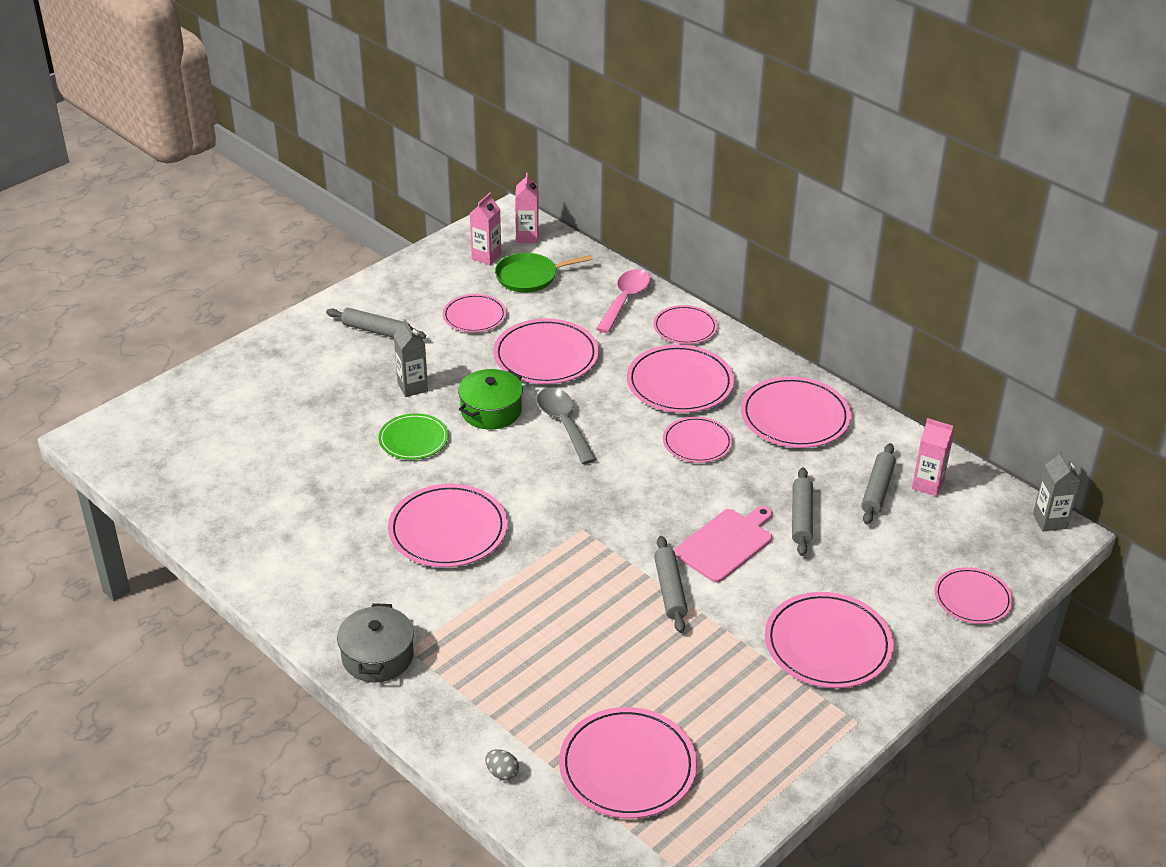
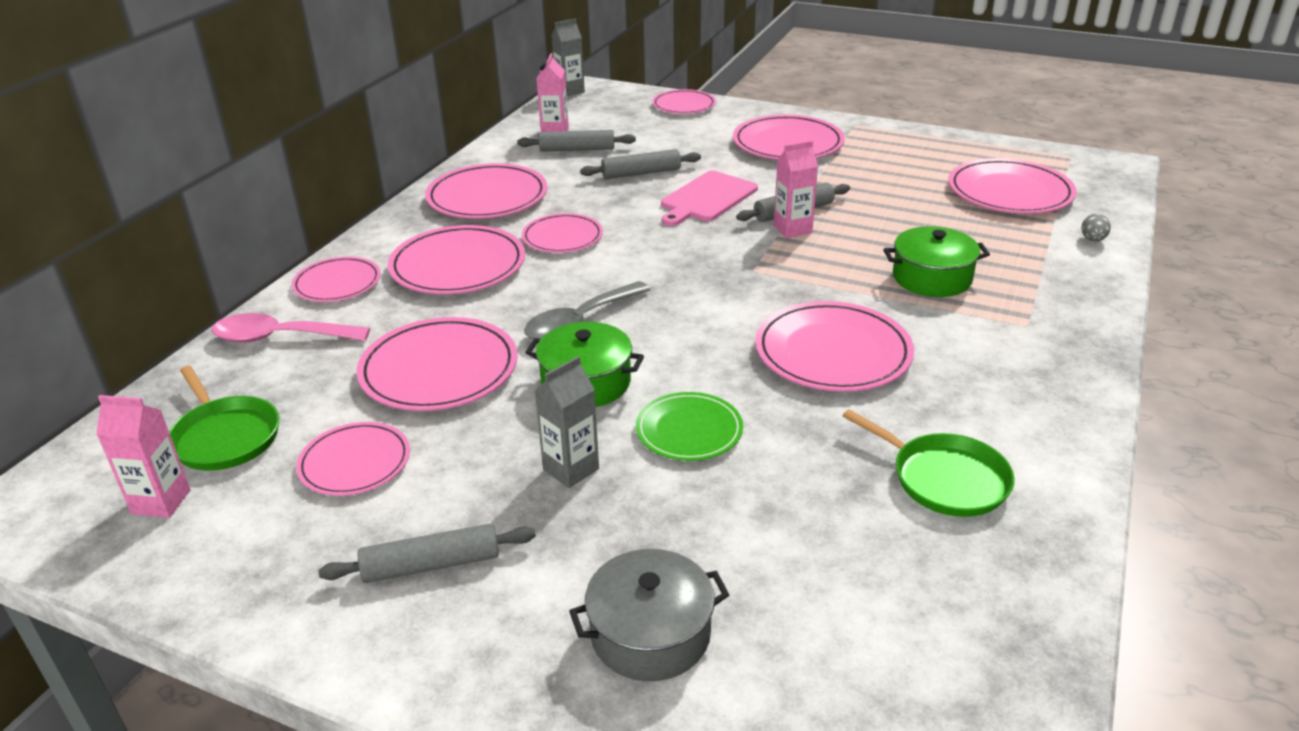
camera: 110 degrees left, 5 degrees down
grey rolling pin [326,308,426,339] -> grey rolling pin turned 75 degrees clockwise [318,523,536,583]
grey pot [337,603,414,683] -> grey pot moved to [569,549,729,681]
pink carton [515,173,539,243] -> pink carton moved to [774,141,818,238]
pink cutting board [674,506,772,582] -> pink cutting board turned 75 degrees counterclockwise [661,171,758,226]
none -> green pan [843,409,1015,517]
none -> green pot [883,226,990,297]

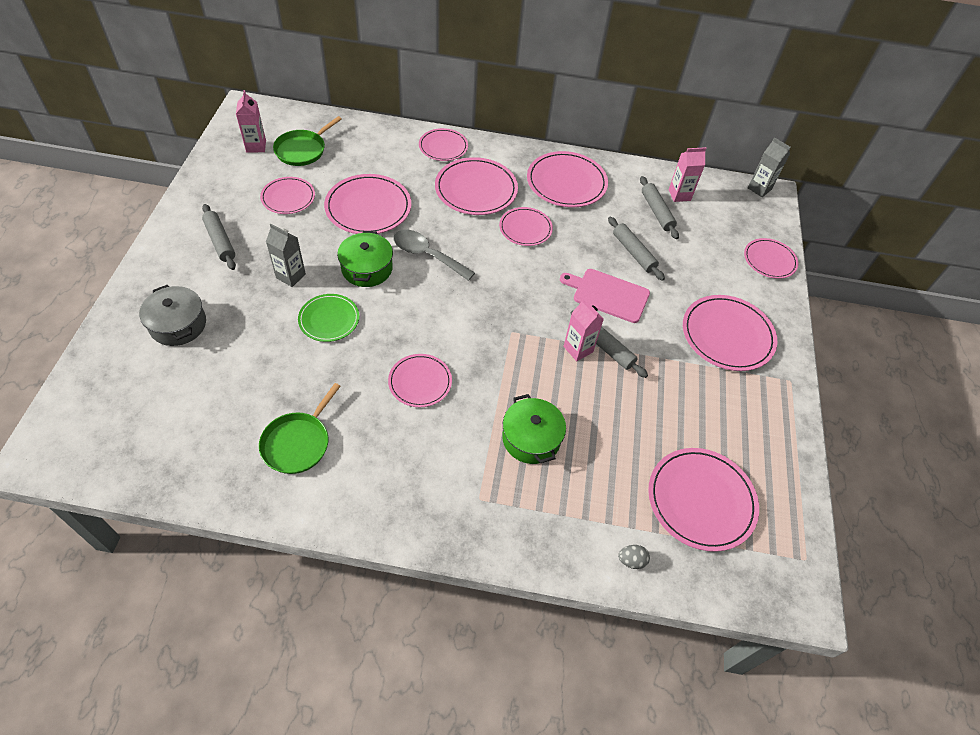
camera: 70 degrees right, 20 degrees up
pink spoon [211,313,370,343] -> none
pink plate [755,301,914,392] -> pink plate [388,354,452,407], size x0.62

